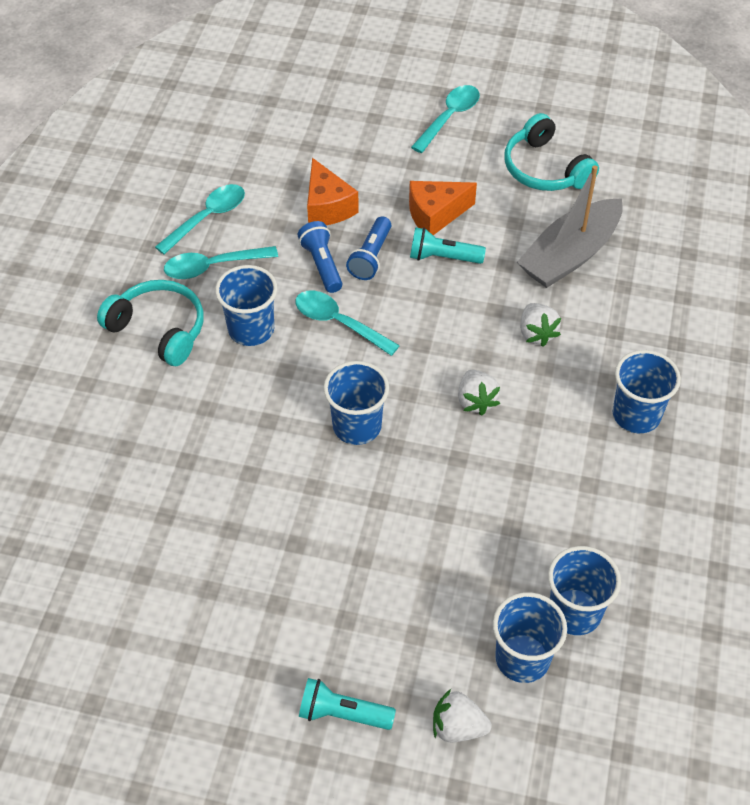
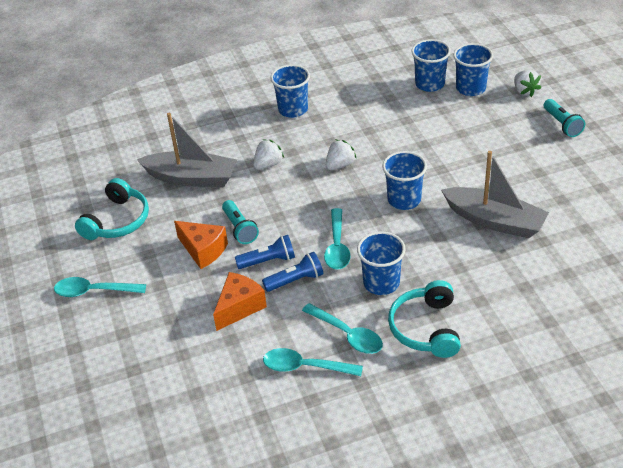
camera: 120 degrees left, 10 degrees down
blue flashlight [298,221,342,293] -> blue flashlight turned 150 degrees counterclockwise [262,252,323,292]
none -> grey boat [441,151,549,238]

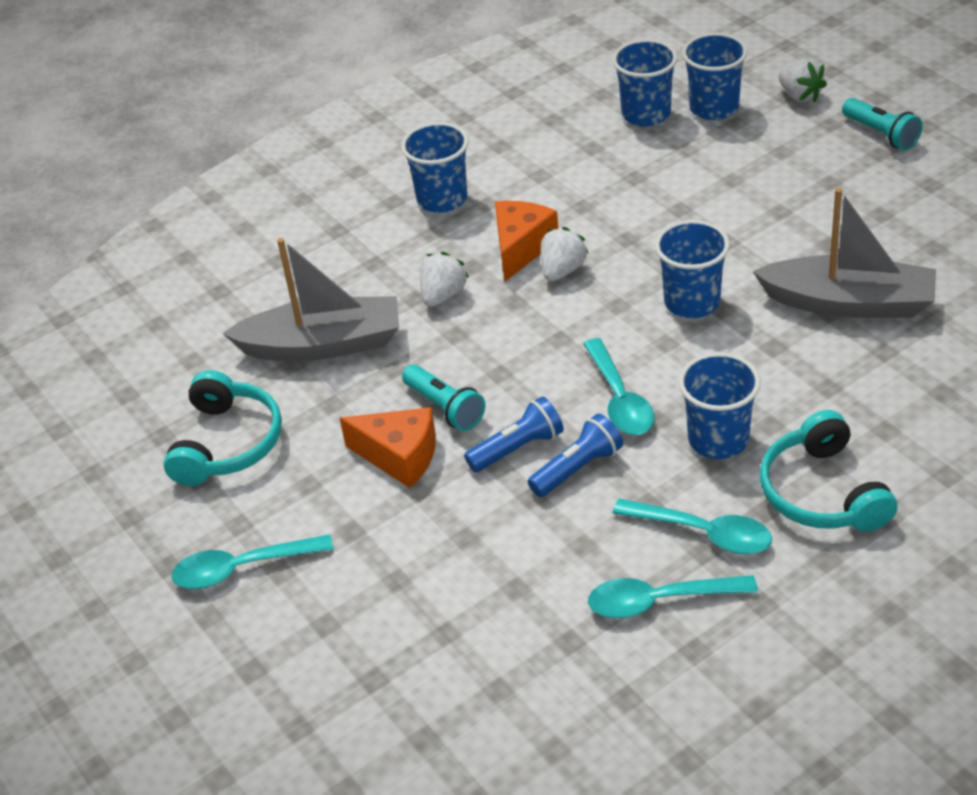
camera: 15 degrees left, 0 degrees up
orange cheese [213,272,267,331] -> orange cheese moved to [495,201,558,282]

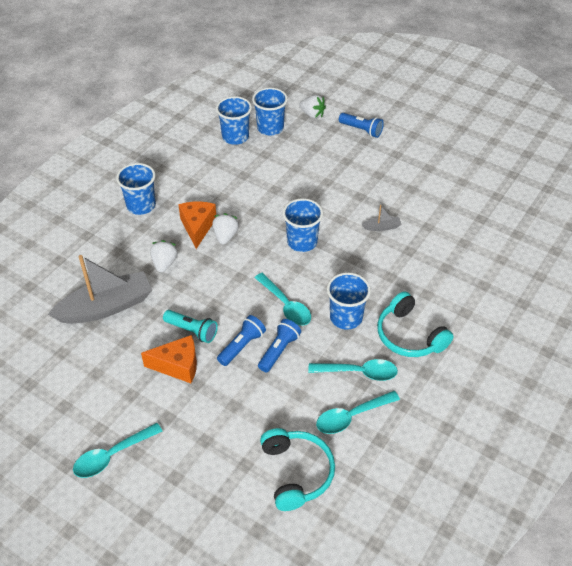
camera: 25 degrees left, 5 degrees up
turquoise headphones [163,370,282,486] -> turquoise headphones moved to [260,428,335,511]
grey boat [753,188,936,318] -> grey boat [362,205,401,231], size x0.42
turquoise flashlight [842,98,923,150] -> blue flashlight [339,113,384,138]

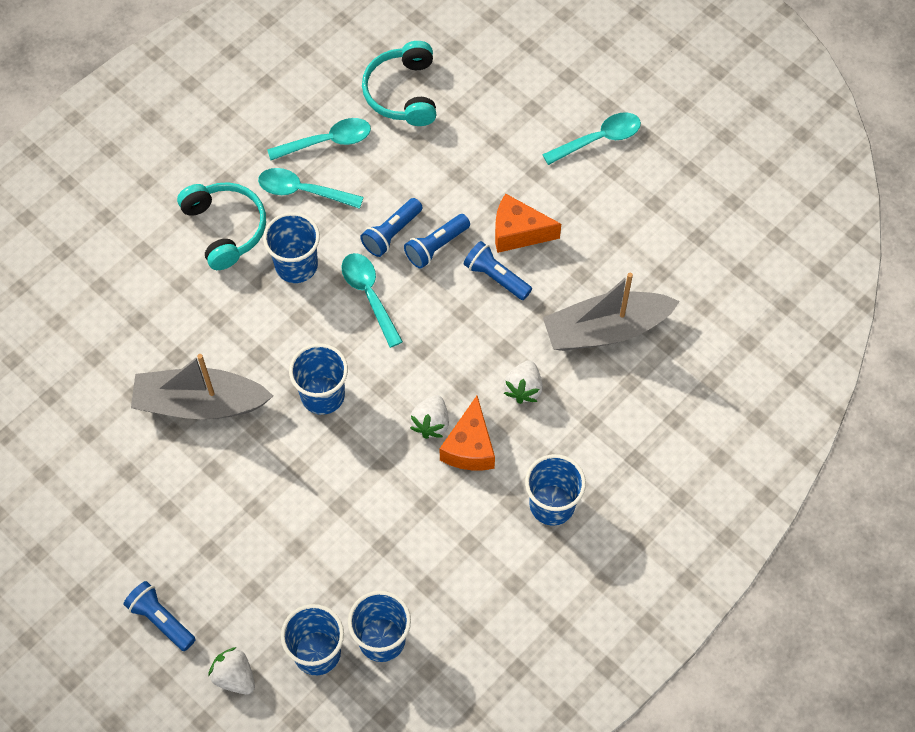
camera: 170 degrees left, 15 degrees up
turquoise flashlight [163,310,218,343] -> blue flashlight [464,241,532,300]
grey boat [362,205,401,231] -> grey boat [131,354,273,419], size x2.38

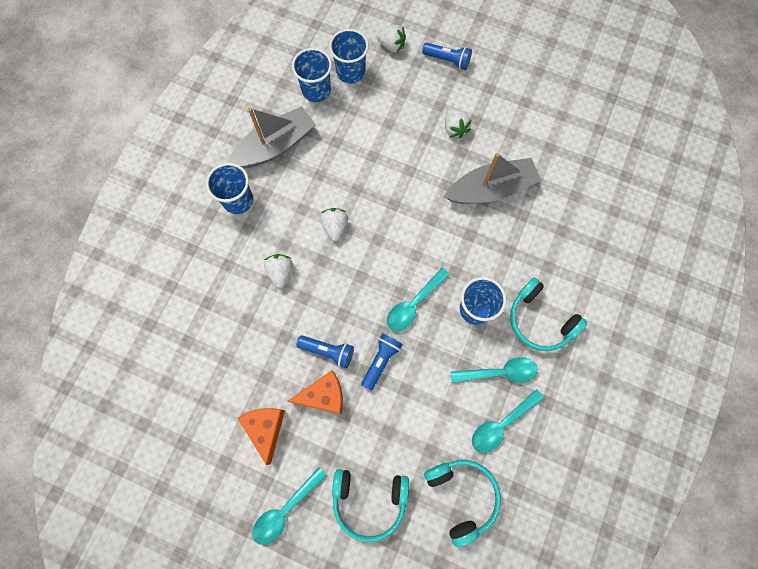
camera: 160 degrees right, 10 degrees up
blue cup [289,344,348,415] -> none
turquoise spoon [341,253,403,348] -> turquoise spoon turned 90 degrees clockwise [387,268,450,331]
blue flashlight [360,198,423,257] -> none
orange cheese [440,396,495,470] -> orange cheese moved to [238,408,285,465]
grey boat [543,273,680,351] -> grey boat moved to [228,106,316,168]
none -> turquoise headphones [332,469,409,542]
none -> white strawberry [445,109,472,138]

